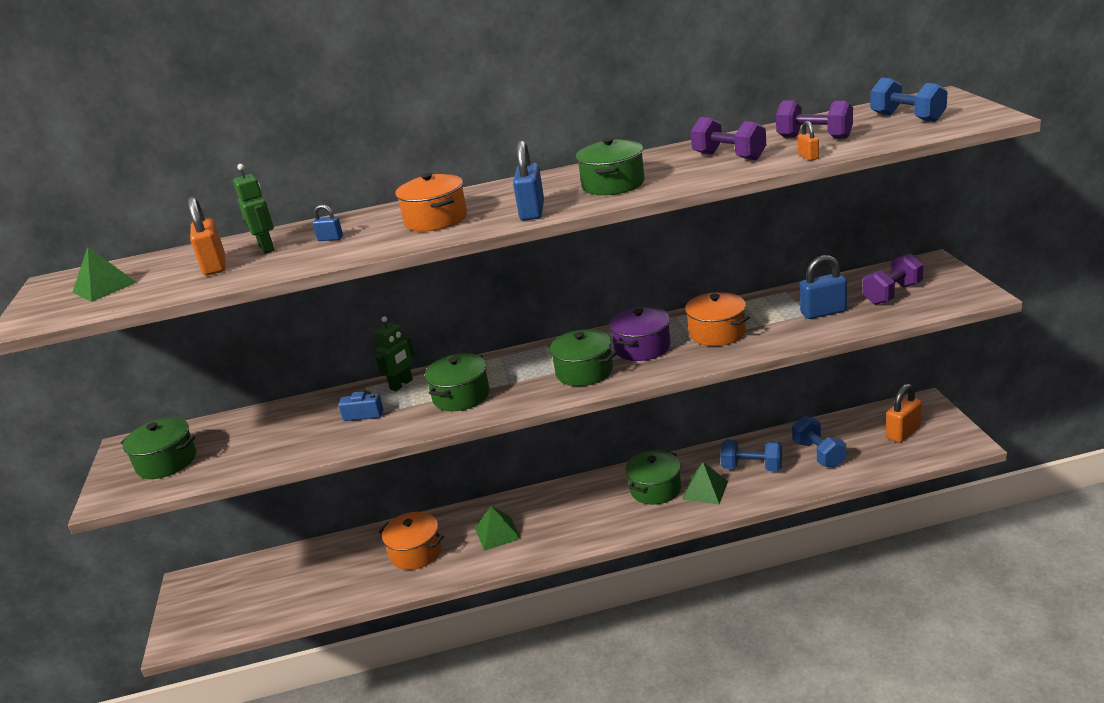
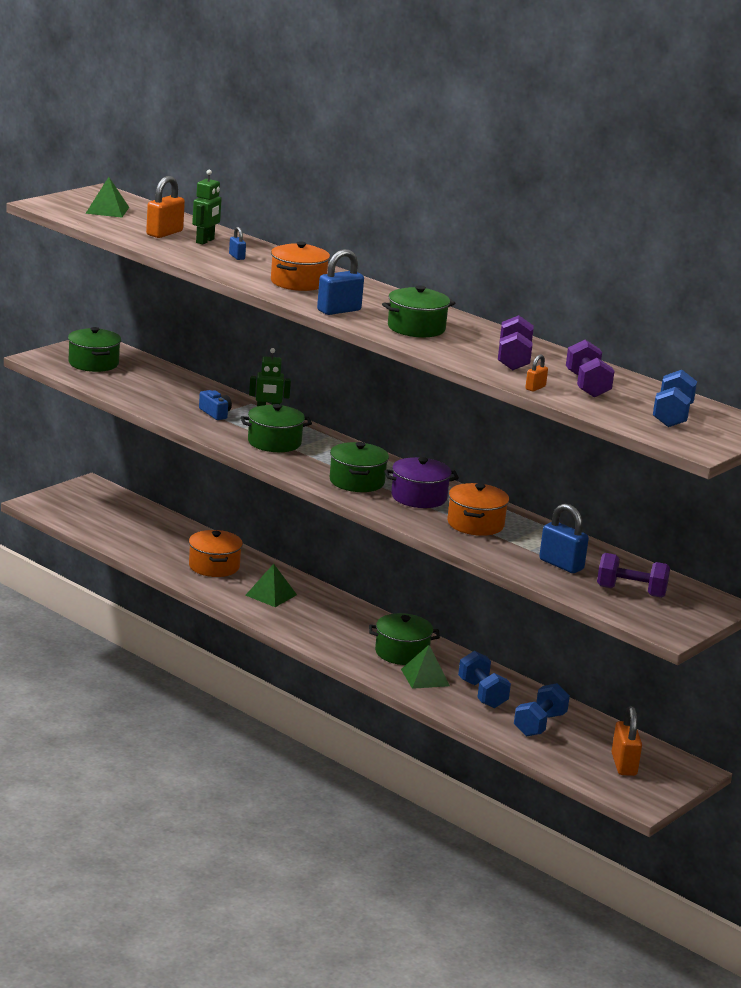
camera: 45 degrees right, 5 degrees down
orange padlock [886,384,922,443] -> orange padlock turned 75 degrees clockwise [612,706,642,776]

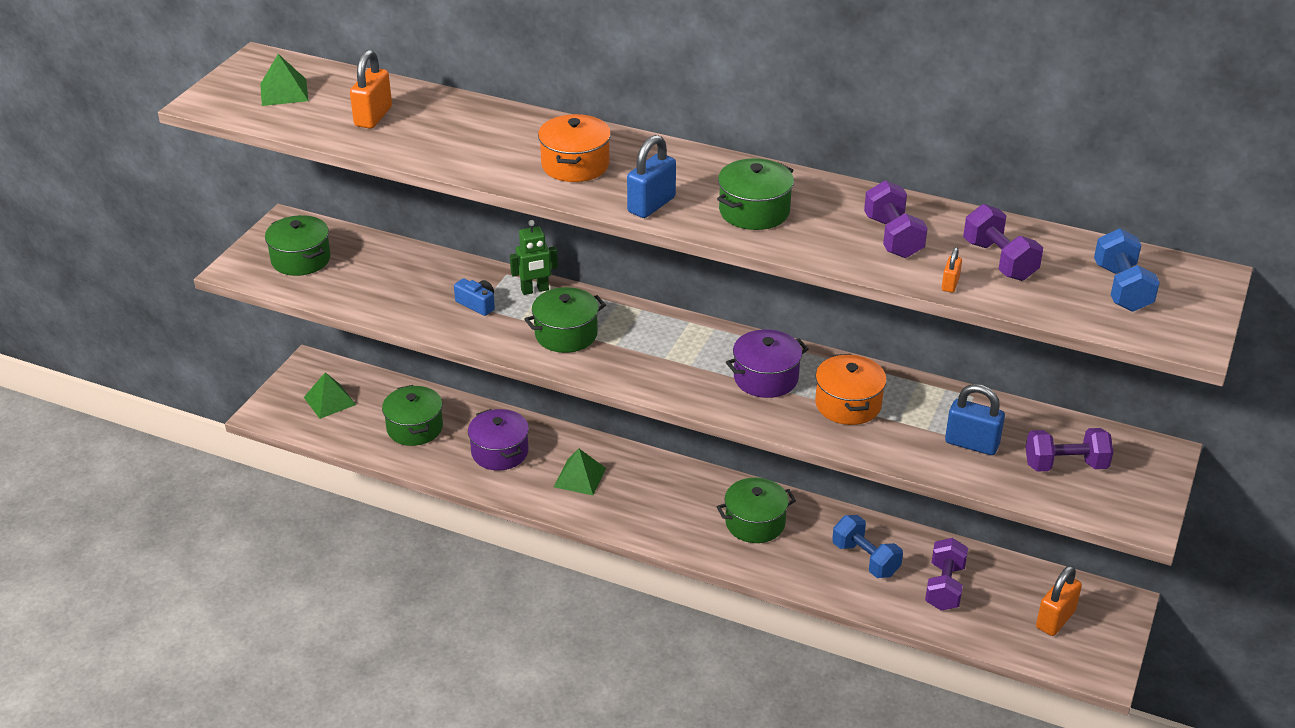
camera: 15 degrees left, 15 degrees up
orange pot [189,530,243,577] -> purple pot [468,409,529,470]
green robot [192,170,222,244] -> none
blue padlock [229,227,246,260] -> none
green pot [330,442,389,492] -> green pot moved to [382,385,443,446]
green pyramid [401,645,450,689] -> green pyramid moved to [304,372,356,419]
blue dumbbell [514,683,570,736] -> purple dumbbell [925,538,968,611]
orange padlock [612,706,642,776] -> orange padlock turned 60 degrees clockwise [1036,566,1082,636]

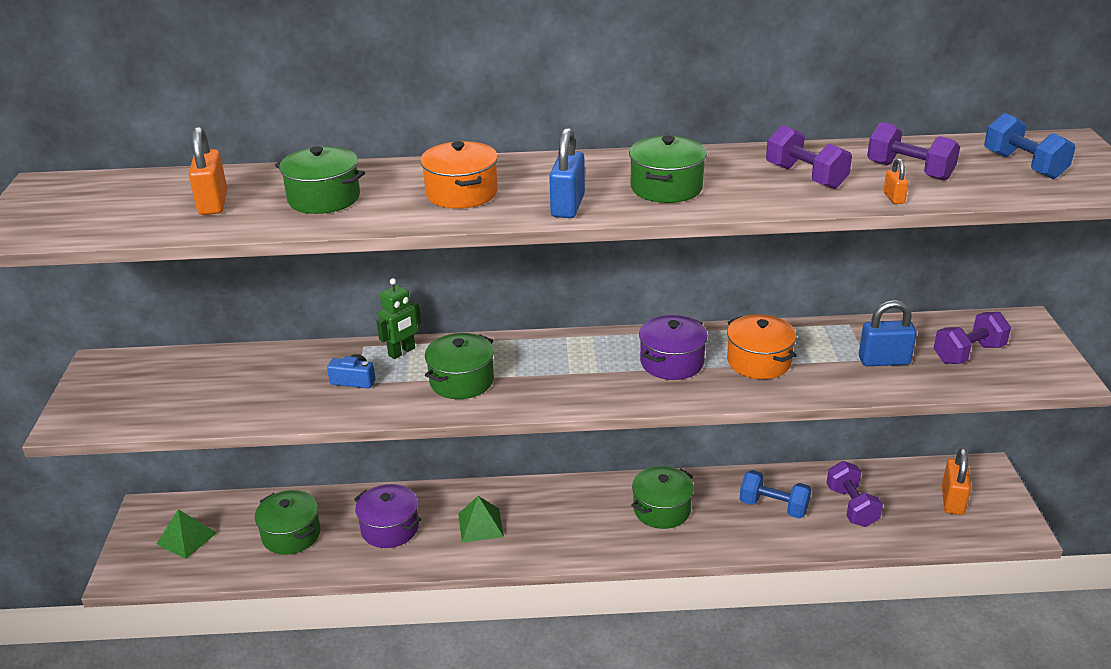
camera: 25 degrees left, 5 degrees down
green pyramid [260,54,309,106] -> none
green pot [265,215,331,276] -> green pot moved to [275,146,365,214]

